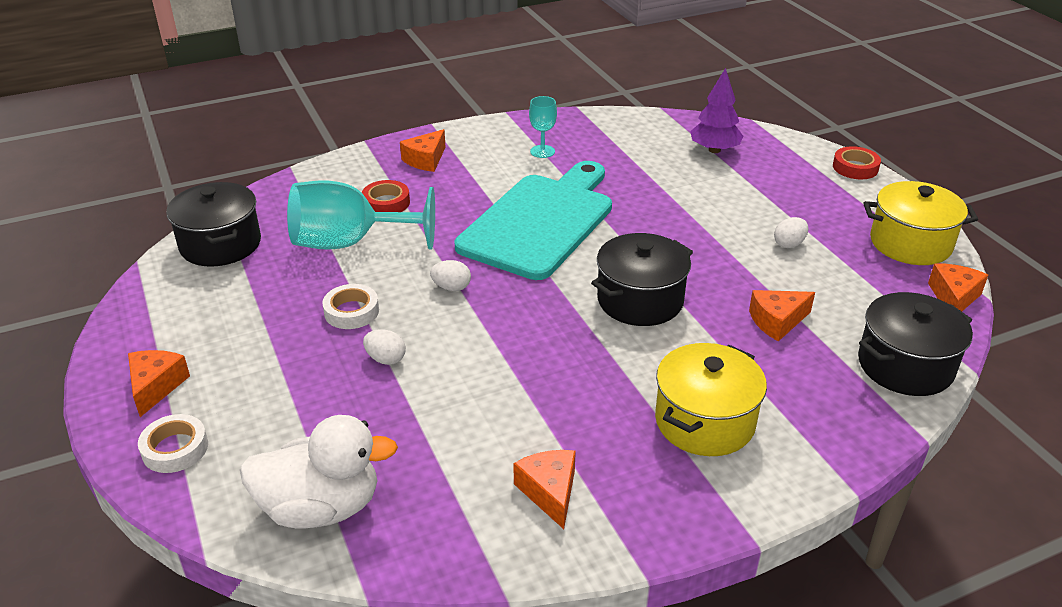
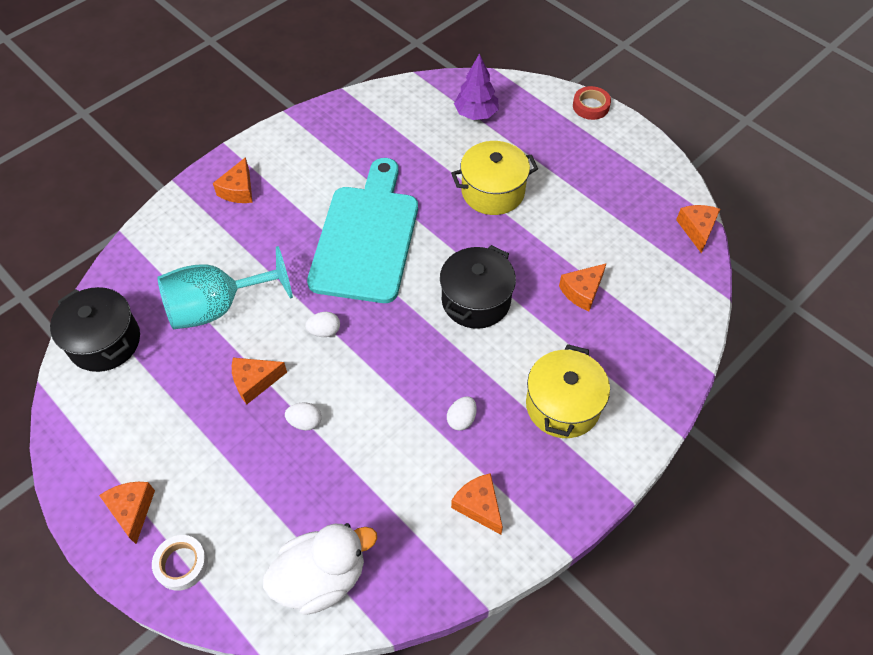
camera: 20 degrees left, 20 degrees up
white tape [322,284,379,329] -> orange cheese [232,358,287,404]
red tape [362,180,410,212] -> none
turquoise goblet [529,96,557,158] -> none
white egg [774,217,808,248] -> white egg moved to [447,396,477,431]
black pot [858,292,973,396] -> none
yellow pot [863,181,978,265] -> yellow pot moved to [451,141,538,215]

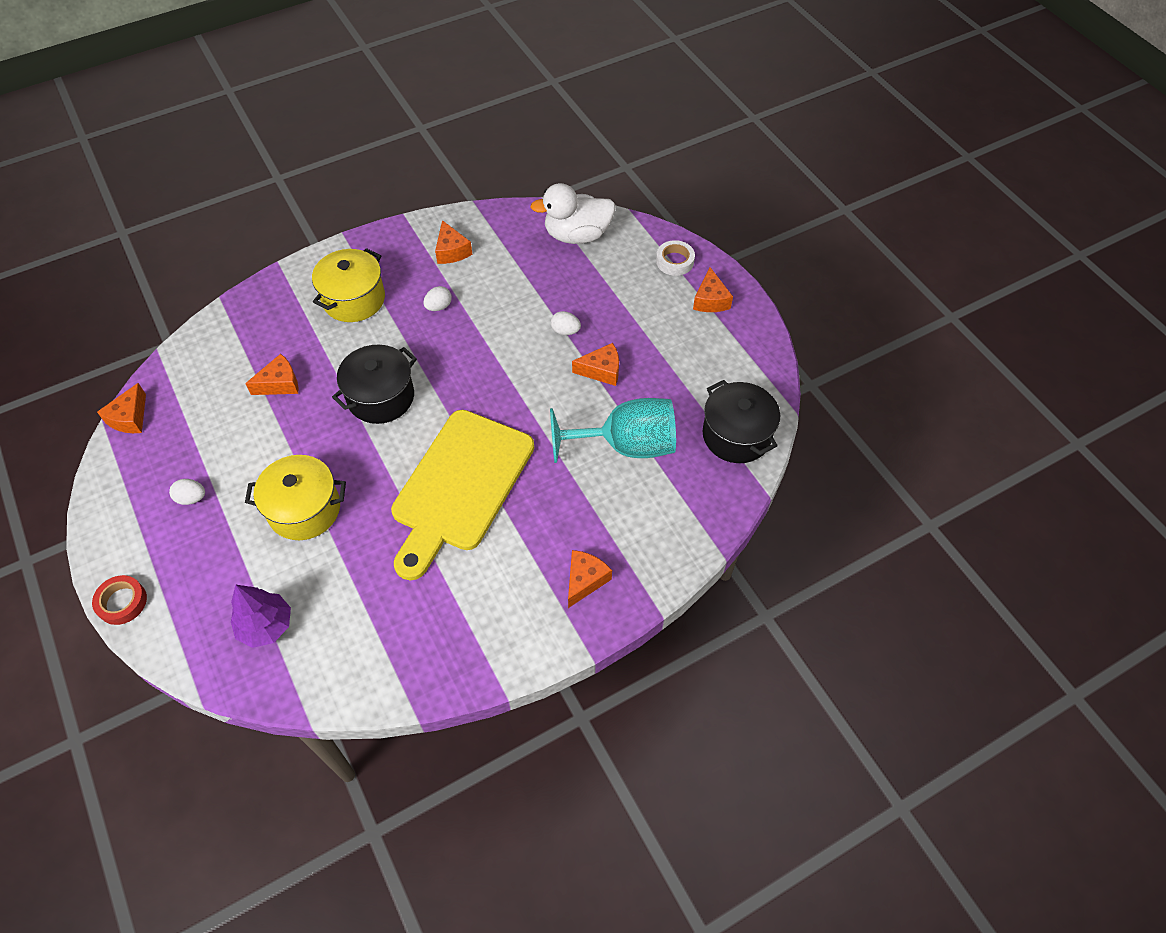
camera: 165 degrees left, 0 degrees up
white egg [305,312,340,337] -> white egg moved to [169,479,205,505]
turquoise cutting board [307,158,418,303] -> yellow cutting board [391,410,534,580]

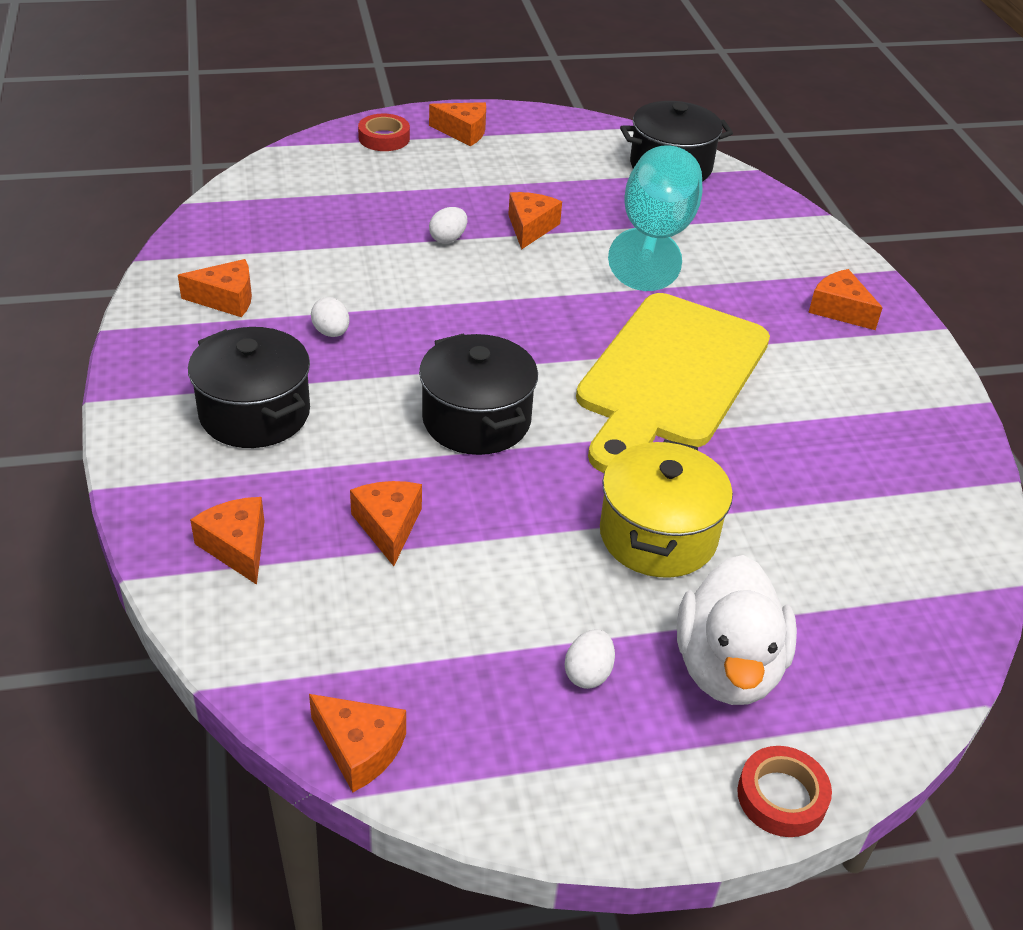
camera: 75 degrees left, 15 degrees down
purple tree [231,585,291,648] -> none
yellow pot [312,248,385,322] -> black pot [188,327,310,448]
yellow cutting board [391,410,534,580] -> yellow cutting board turned 75 degrees clockwise [576,293,770,473]
white duck [530,183,616,244] -> white duck moved to [677,555,797,705]
white tape [656,240,695,276] -> red tape [358,114,410,151]
none -> orange cheese [190,497,264,585]

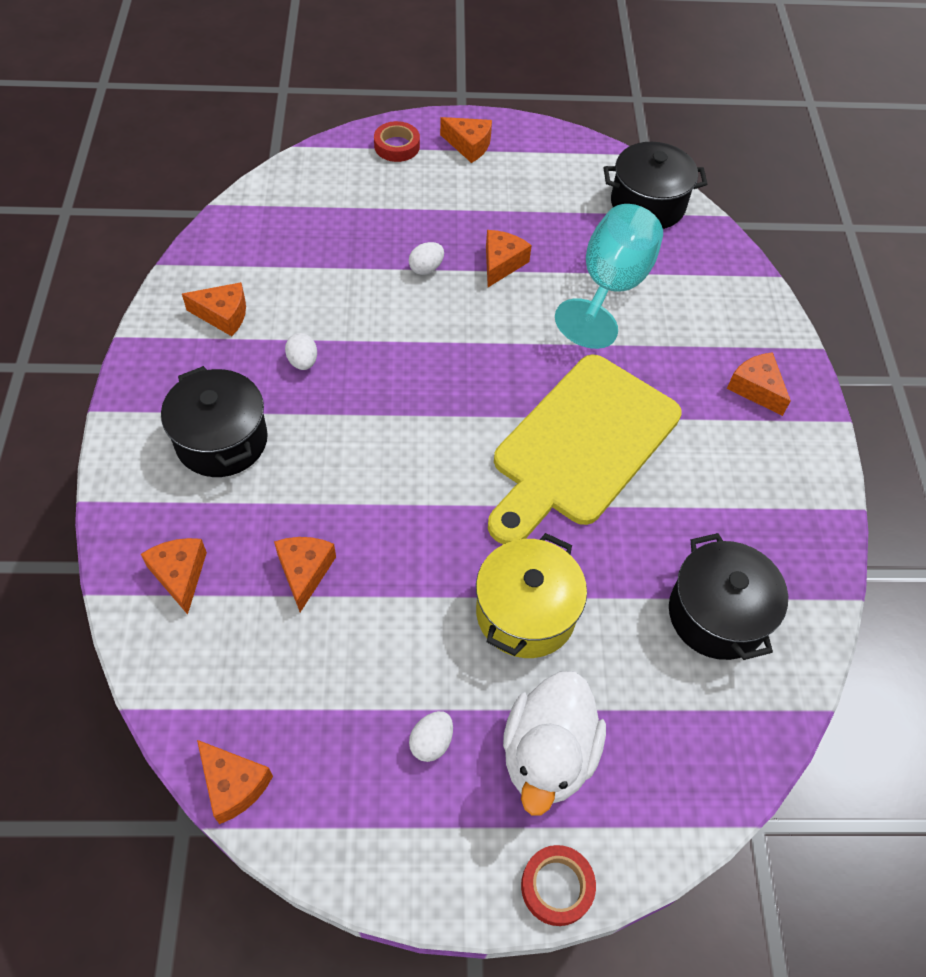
camera: 10 degrees right, 15 degrees up
black pot [419,333,538,455] -> black pot moved to [669,533,788,660]

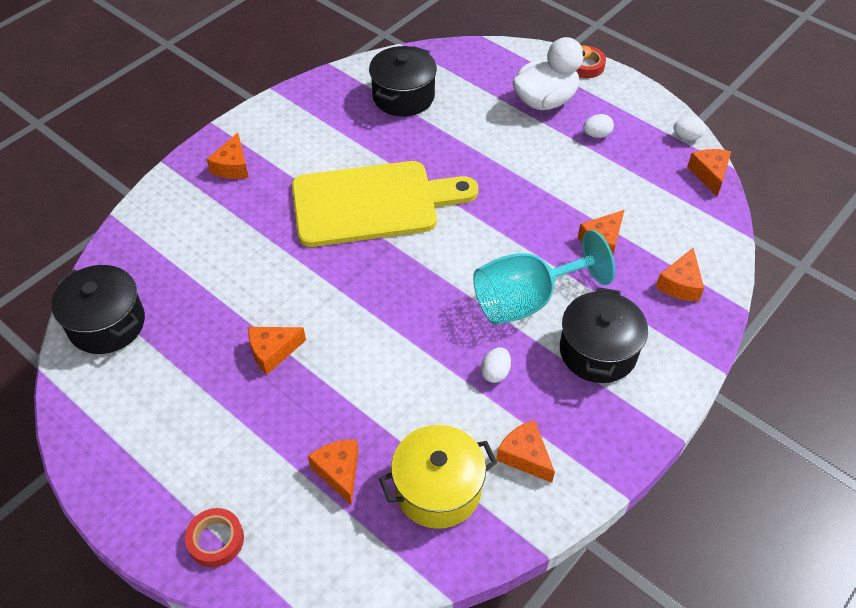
camera: 135 degrees left, 5 degrees down
white egg [409,242,444,275] -> white egg moved to [674,117,706,140]
orange cheese [440,117,492,163] -> orange cheese moved to [308,439,358,505]
yellow pot [476,533,587,658] -> yellow pot moved to [379,425,497,529]
turquoise goblet [555,204,663,349] -> turquoise goblet moved to [473,230,615,325]

